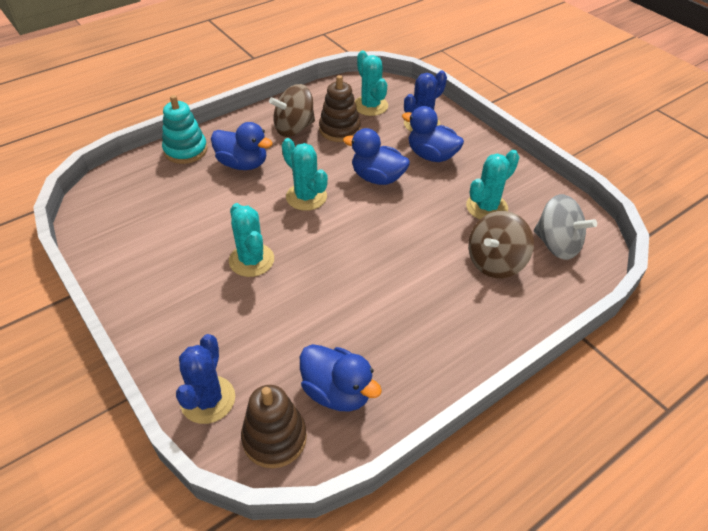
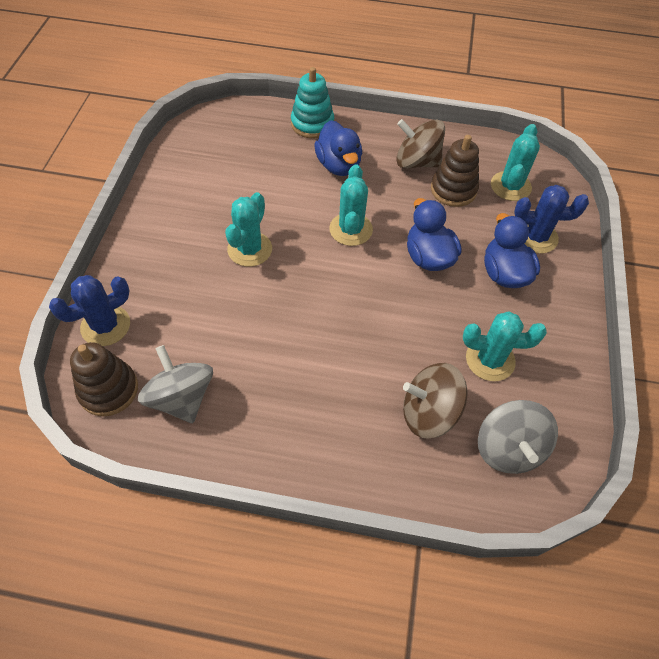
camera: 45 degrees right, 10 degrees up
blue duck [300,344,382,412] -> grey spinning top [138,345,213,423]

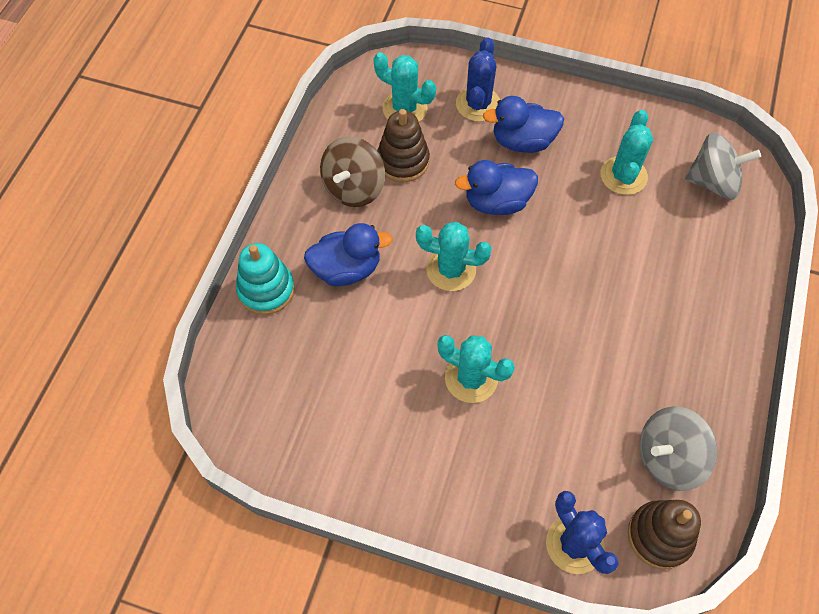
camera: 80 degrees left, 5 degrees up
brown spinning top [403,363,467,439] -> none

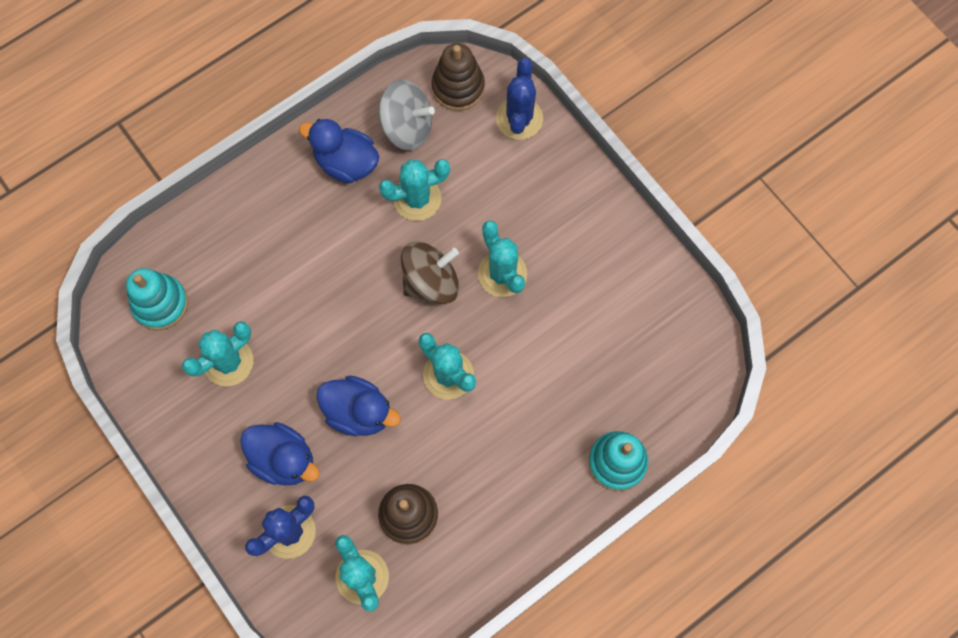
camera: 145 degrees left, 10 degrees up
blue duck [304,223,393,286] -> blue duck moved to [299,119,379,183]
brown spinning top [320,136,385,207] -> brown spinning top moved to [401,241,459,304]
grey spinning top [685,132,761,200] -> turquoise stacking toy [126,268,188,330]
none -> turquoise cactus [379,159,450,221]

